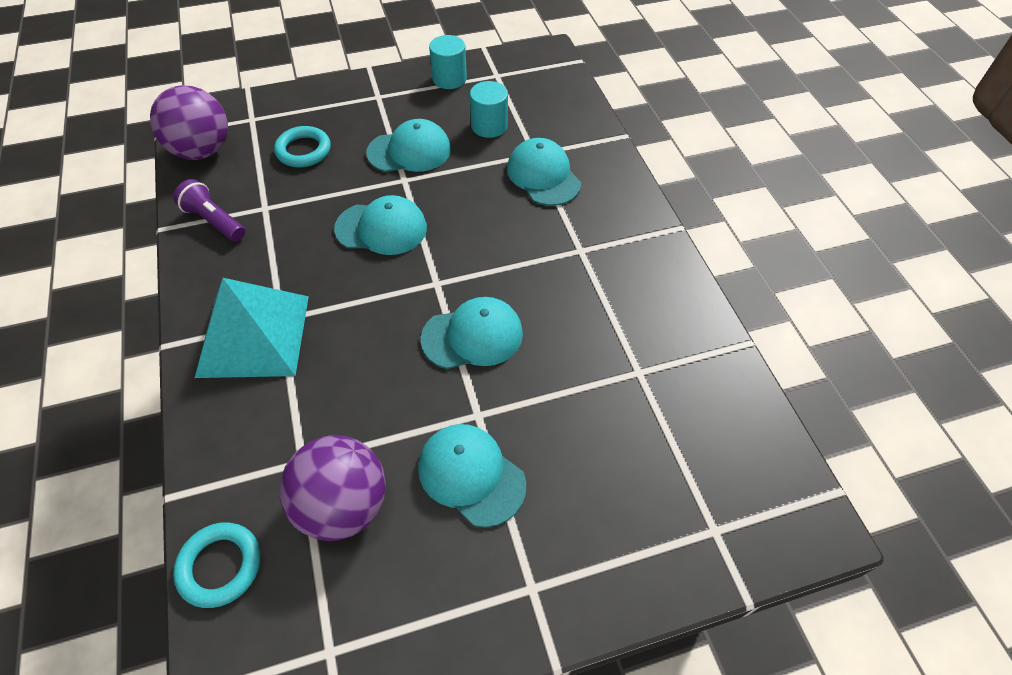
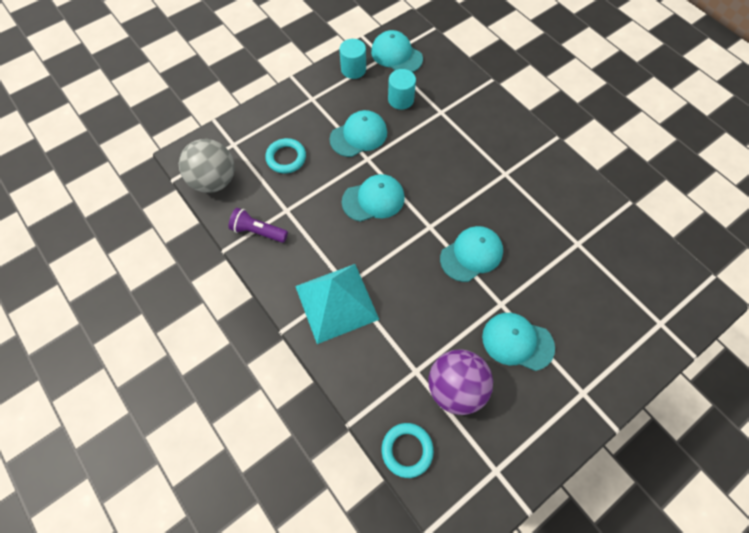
camera: 20 degrees left, 10 degrees up
purple ball [150,85,228,160] -> grey ball [179,139,235,193]
turquoise cap [507,138,581,206] -> turquoise cap moved to [371,30,423,72]

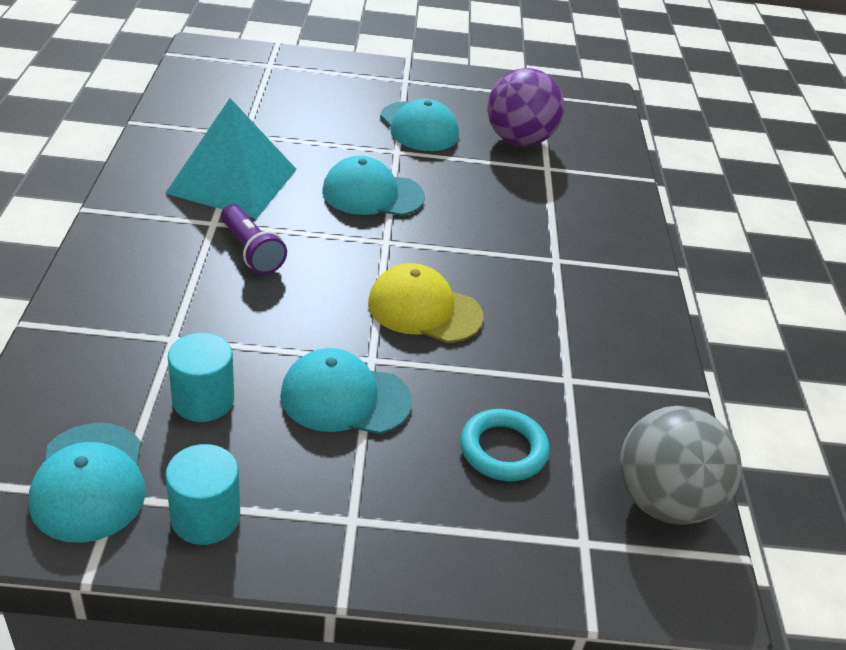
camera: 145 degrees left, 25 degrees down
purple flashlight [229,208,288,243] -> purple flashlight moved to [221,204,287,274]
turquoise pyramid [295,264,379,344] -> turquoise pyramid moved to [165,98,297,219]
turquoise cap [342,174,405,222] -> yellow cap [368,263,484,343]
turquoise ring [382,423,434,478] -> none

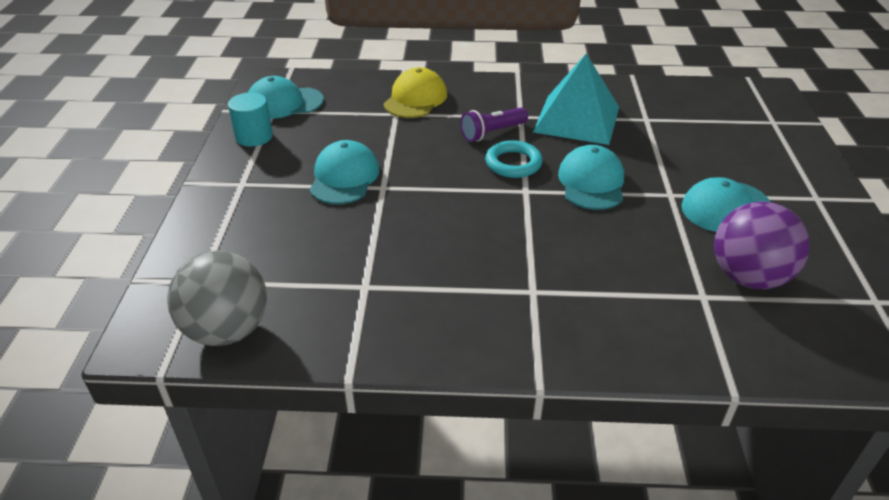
camera: 95 degrees right, 0 degrees up
turquoise cylinder [168,333,234,422] -> none
yellow cap [368,263,484,343] -> yellow cap moved to [384,67,447,118]
turquoise ring [460,409,549,481] -> turquoise ring moved to [485,140,543,178]

